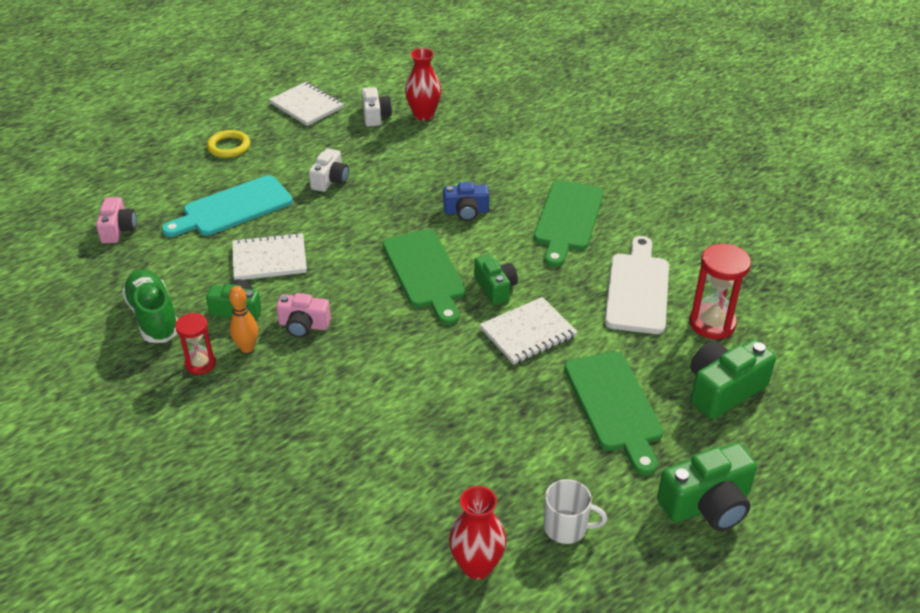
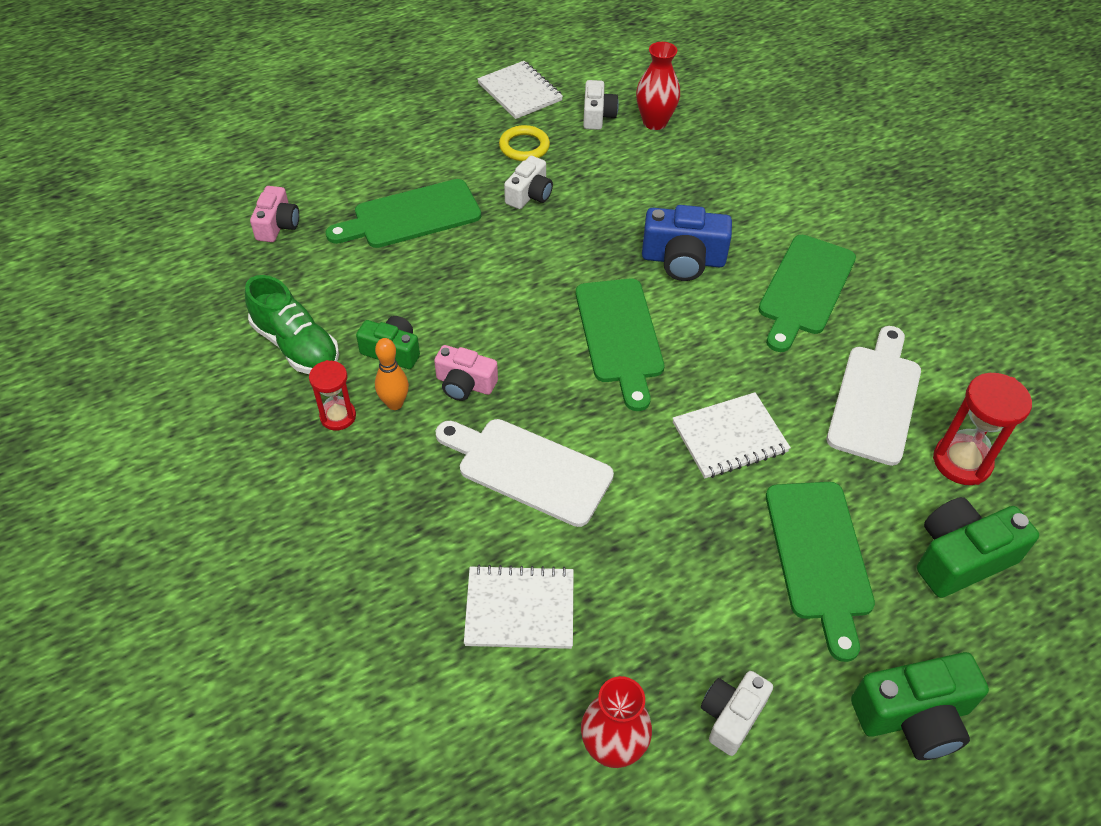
camera: 10 degrees right, 10 degrees up
green shoe [122,270,178,343] -> green shoe turned 150 degrees clockwise [245,275,339,374]
turquoise cutting board [162,175,293,237] -> green cutting board [326,179,481,248]
yellow ring [207,130,250,158] -> yellow ring moved to [499,125,550,161]
white notebook [232,232,307,280] -> white notebook moved to [464,565,574,649]
blue camera [443,182,489,221] -> blue camera [642,205,732,281], size x1.55
green camera [474,254,518,305] -> none
white mug [544,479,607,544] -> white camera [701,671,773,756]
none -> white cutting board [436,419,614,527]

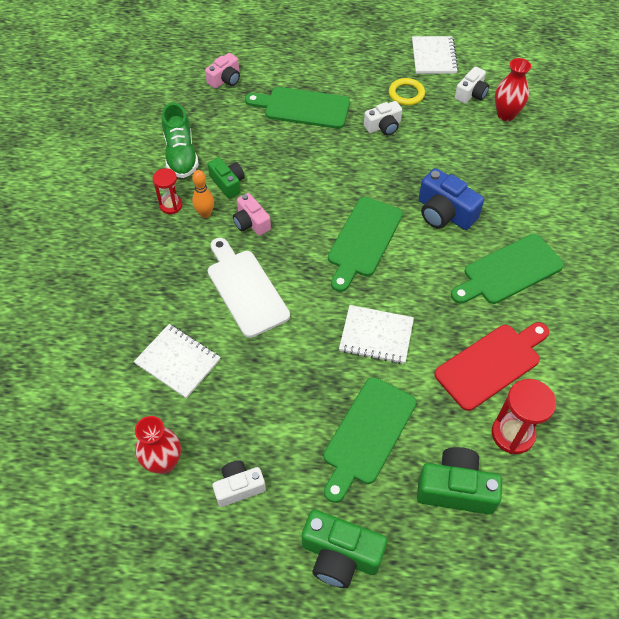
camera: 35 degrees right, 5 degrees up
white cutting board [827,326,921,466] -> red cutting board [434,322,549,411]

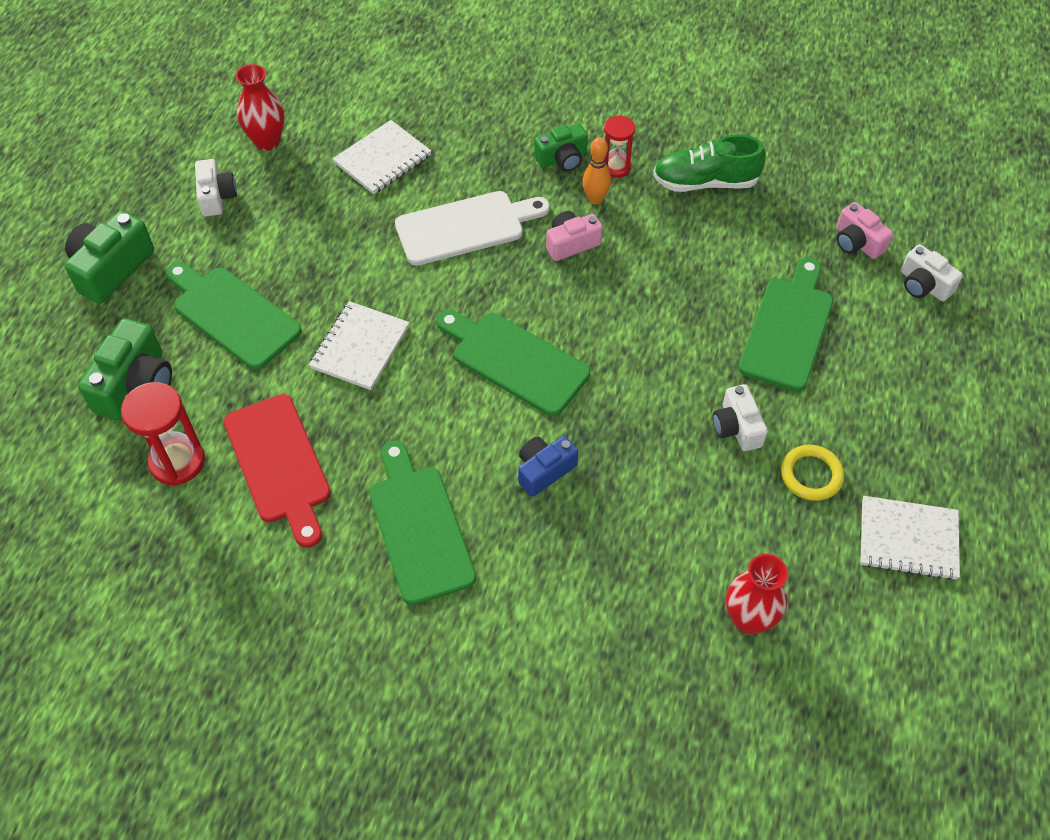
camera: 100 degrees right, 0 degrees up
green camera [208,157,245,199] -> green camera moved to [534,123,588,171]
blue camera [419,168,484,230] -> blue camera [518,436,578,497], size x0.64
white camera [455,67,489,104] -> white camera moved to [901,244,963,301]

